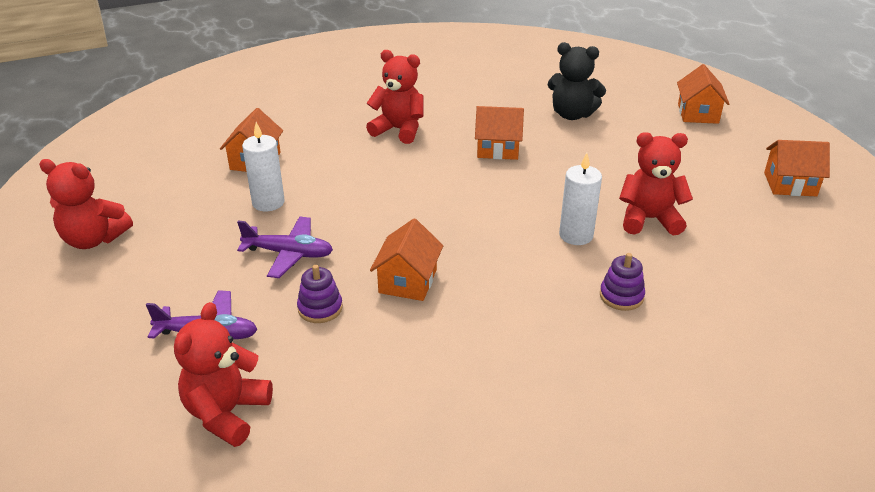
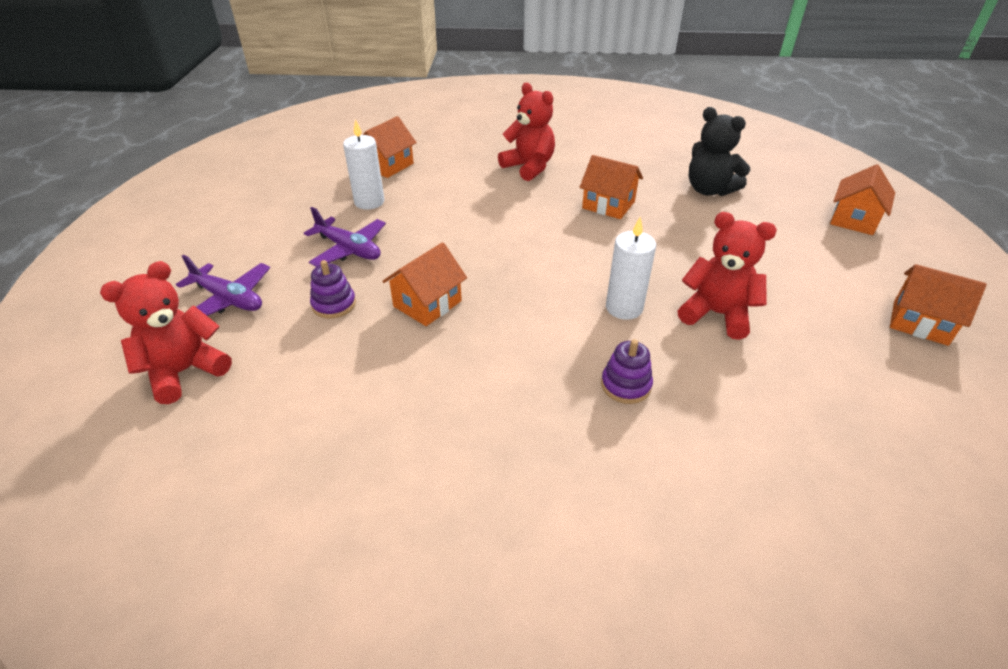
camera: 25 degrees right, 5 degrees up
red teddy bear [39,159,133,249] -> none

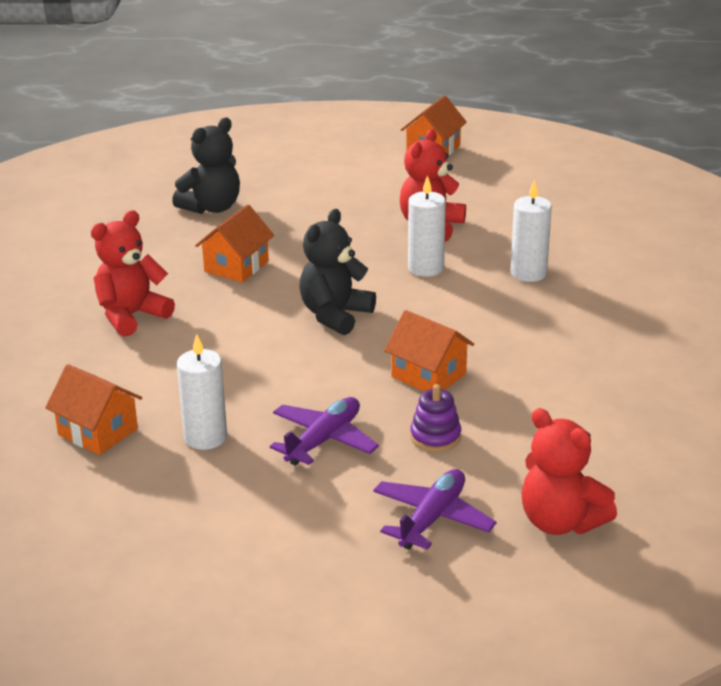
camera: 90 degrees left, 10 degrees down
purple stacking toy [601,339,653,404] -> white candle [511,180,552,282]
orange house [830,164,895,235] -> none
none -> black teddy bear [299,209,376,335]

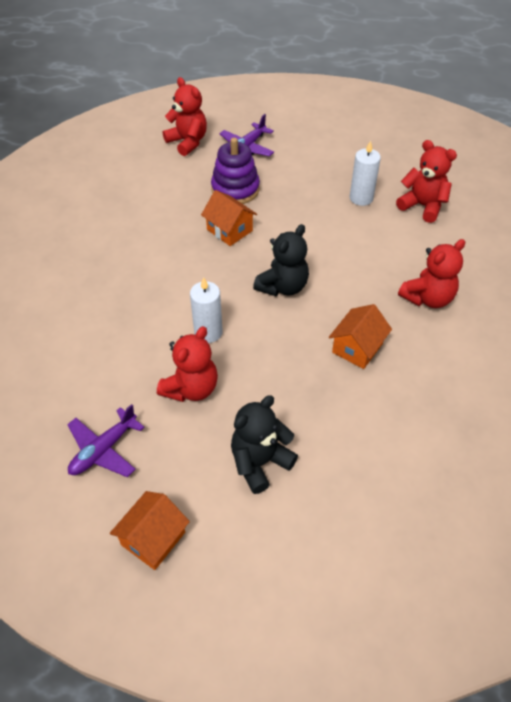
camera: 175 degrees left, 20 degrees up
orange house [45,364,142,455] -> red teddy bear [396,140,457,223]
black teddy bear [172,118,240,214] -> black teddy bear moved to [231,395,298,494]
purple plane [270,397,379,466] -> purple plane moved to [67,404,145,477]
purple stacking toy [410,384,461,452] -> purple stacking toy [211,138,260,204], size x1.74
white candle [511,180,552,282] -> none

